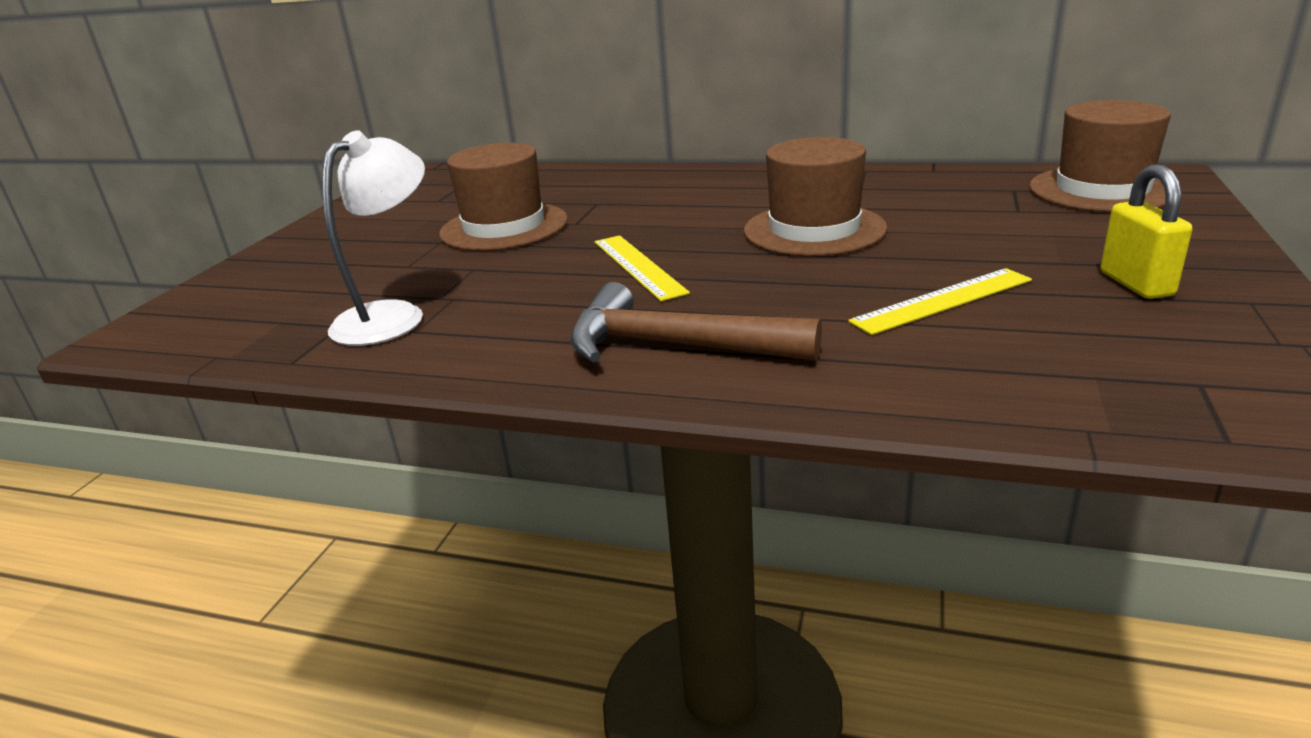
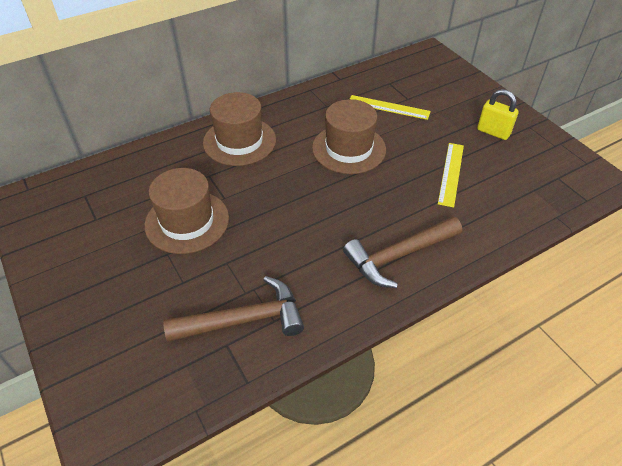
camera: 50 degrees left, 20 degrees up
white lamp [322,130,425,346] -> brown hammer [163,276,304,342]
yellow ruler [595,235,690,301] -> yellow ruler moved to [350,95,431,120]
brown hat [1029,100,1171,212] -> brown hat moved to [203,92,276,166]

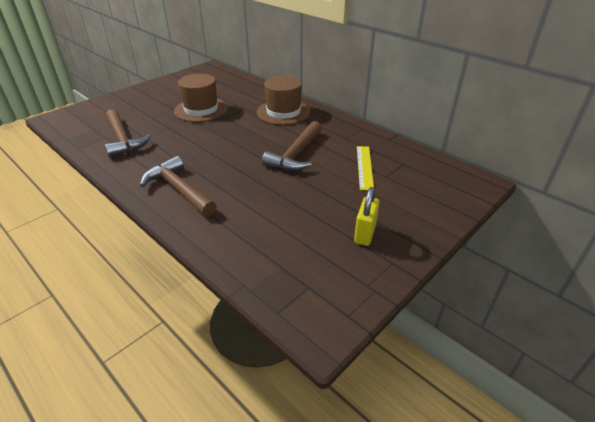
camera: 75 degrees right, 10 degrees down
brown hat [312,99,386,174] -> brown hammer [262,121,322,171]
yellow ruler [438,143,464,208] -> none

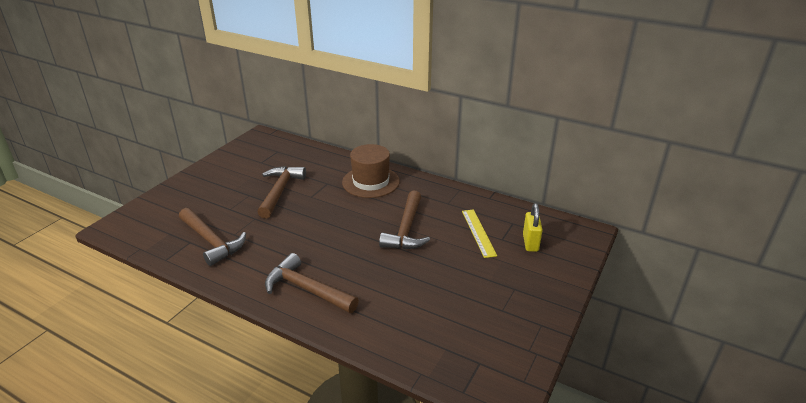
camera: 15 degrees left, 5 degrees down
brown hat [174,74,228,122] -> brown hammer [257,166,306,218]
yellow padlock [354,187,379,246] -> yellow padlock moved to [523,203,543,252]

